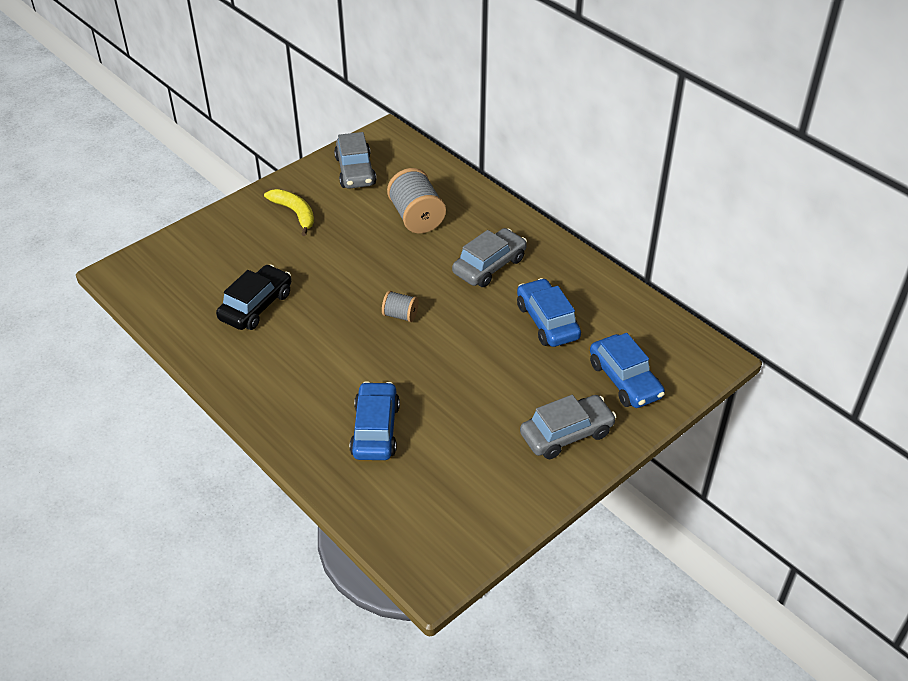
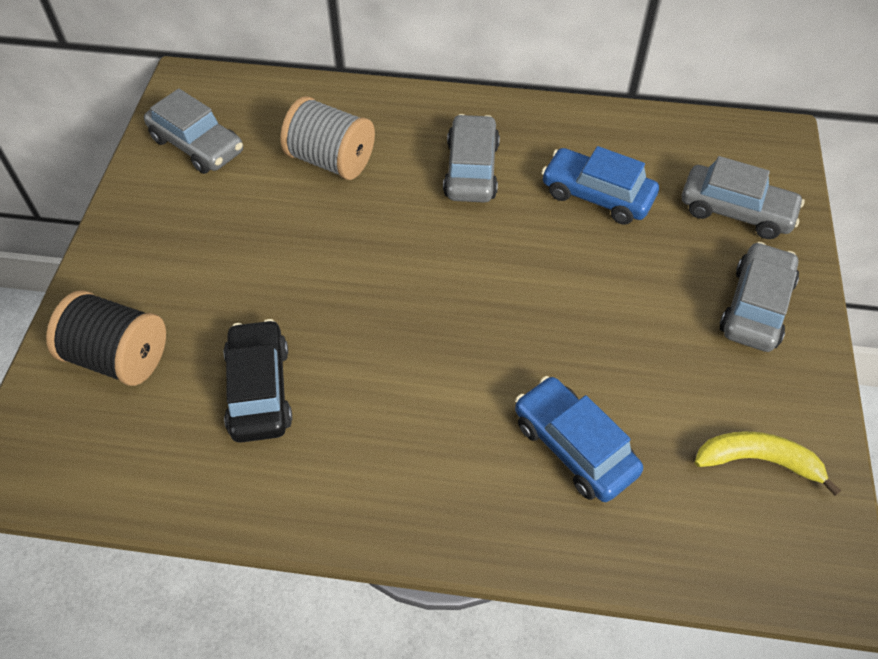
camera: 40 degrees left, 10 degrees up
yellow banana [264,189,314,236] -> yellow banana moved to [695,431,841,496]
grey spool [382,291,418,322] -> none
blue car [590,333,665,408] -> grey car [682,156,804,239]
none -> black spool [46,290,166,386]

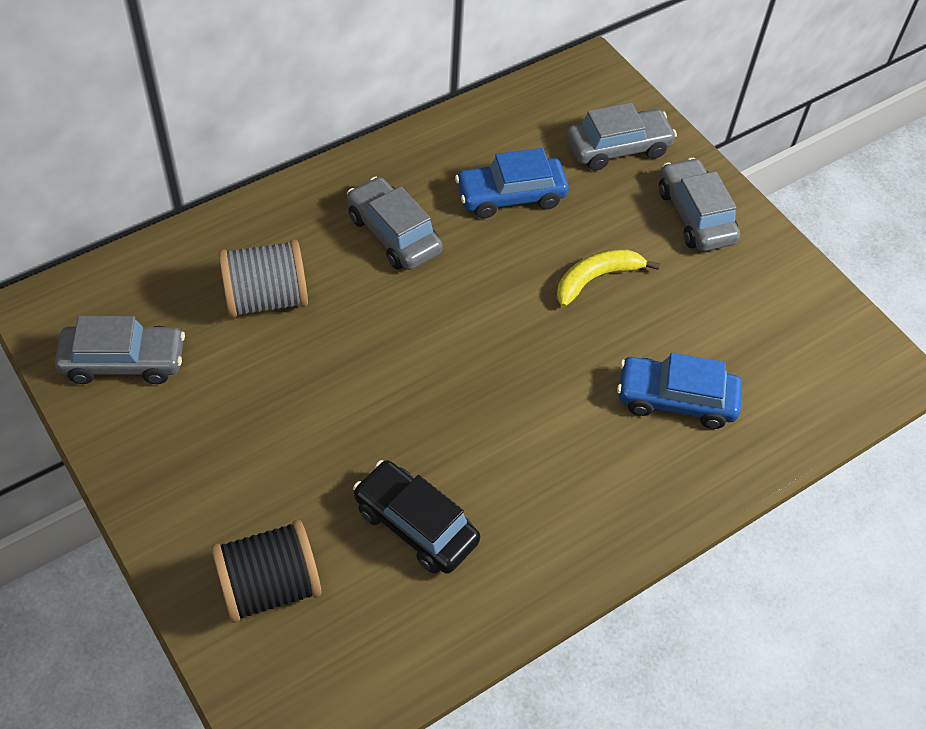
camera: 45 degrees left, 0 degrees up
yellow banana [695,431,841,496] -> yellow banana moved to [557,249,660,307]

